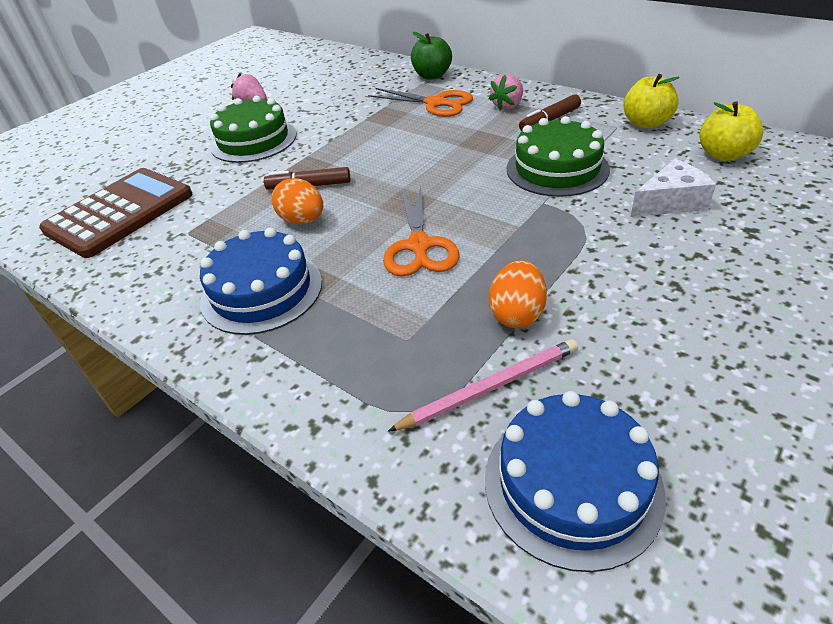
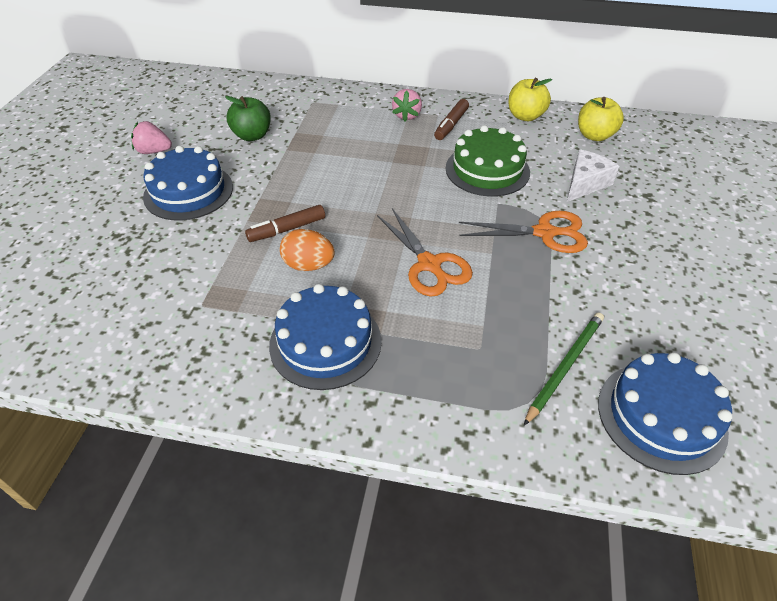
camera: 30 degrees left, 5 degrees up
brown calculator [39,168,193,258] -> none
green cake [210,96,296,163] -> blue cake [143,146,233,220]
orange scissors [368,88,473,117] -> orange scissors moved to [459,211,588,253]
pink pencil [388,339,578,432] -> green pencil [524,312,604,426]
green apple [411,32,452,80] -> green apple moved to [225,96,271,141]
orange egg [489,261,547,328] -> none

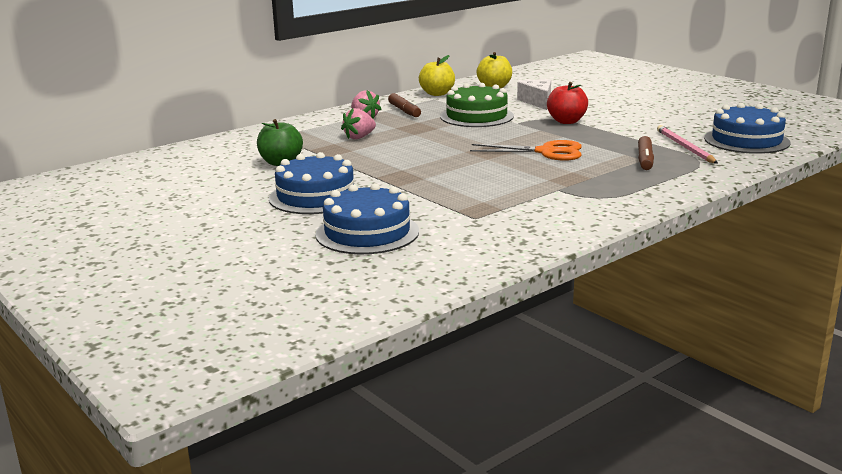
camera: 50 degrees left, 25 degrees down
pink strawberry [131,121,172,154] -> pink strawberry moved to [341,108,376,139]
brown marker [245,205,325,242] -> brown marker moved to [638,136,654,170]
blue cake [269,284,382,390] -> blue cake moved to [315,183,419,254]
orange egg [280,229,335,271] -> none
orange scissors [459,211,588,253] -> red apple [547,82,588,124]
green pencil [524,312,604,426] -> pink pencil [657,125,718,164]

